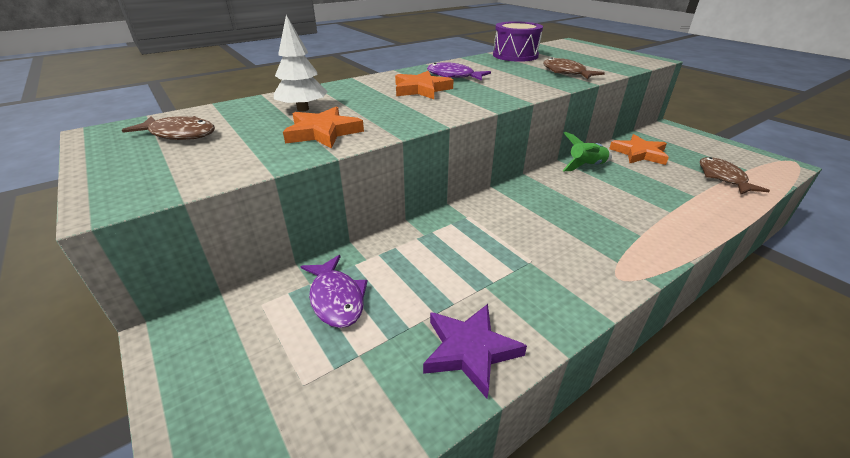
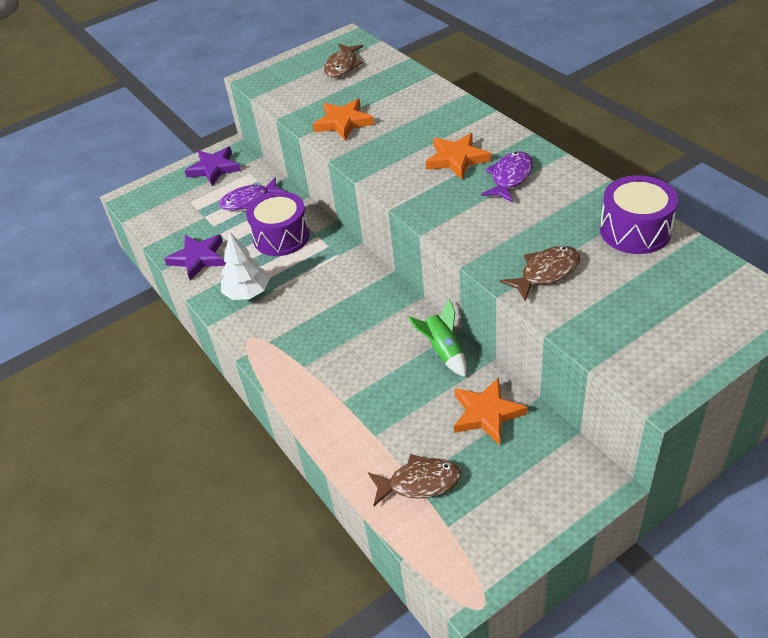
camera: 95 degrees right, 10 degrees up
white tree [274,15,328,112] -> white tree moved to [221,233,270,300]
none -> purple star [185,147,241,186]
none -> purple drum [246,191,310,256]

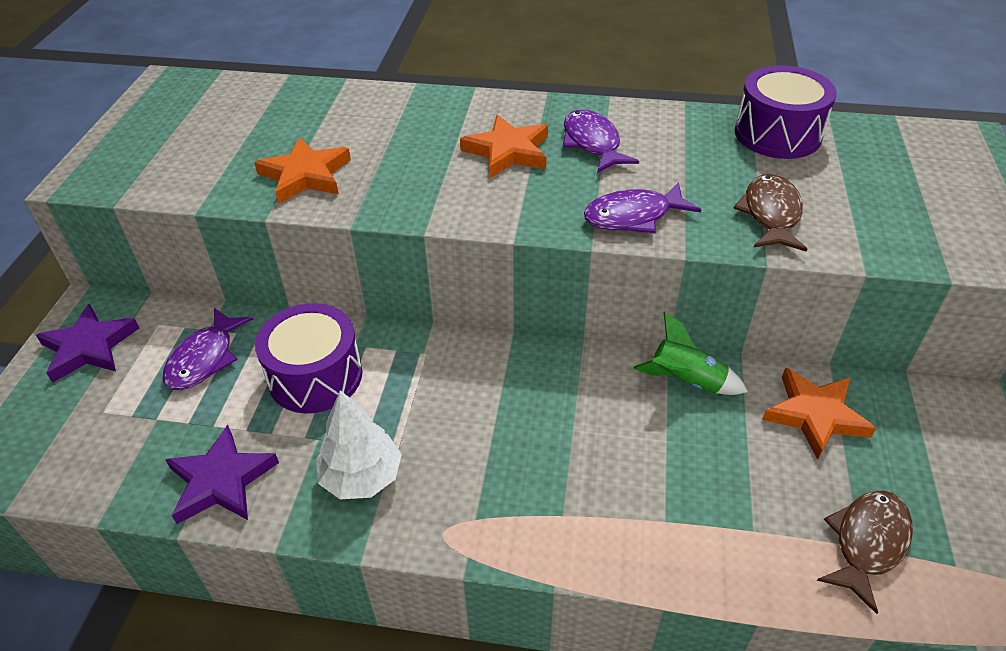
camera: 50 degrees left, 0 degrees up
brown fish [324,44,363,78] -> none
none -> purple fish [584,182,701,233]

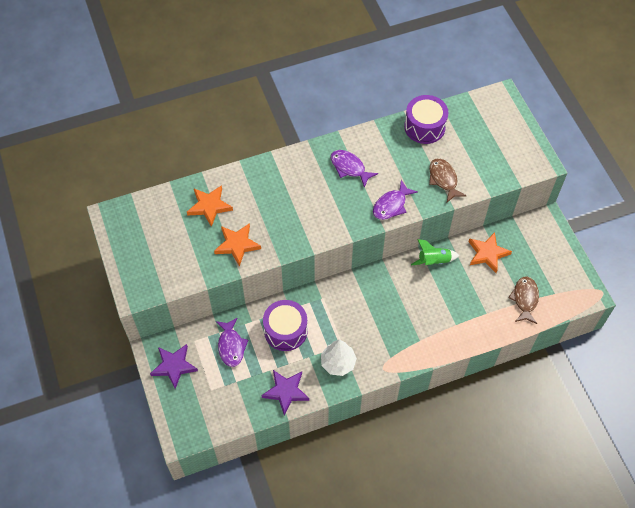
camera: 30 degrees left, 15 degrees up
orange star [460,115,548,178] -> orange star moved to [187,185,233,227]

